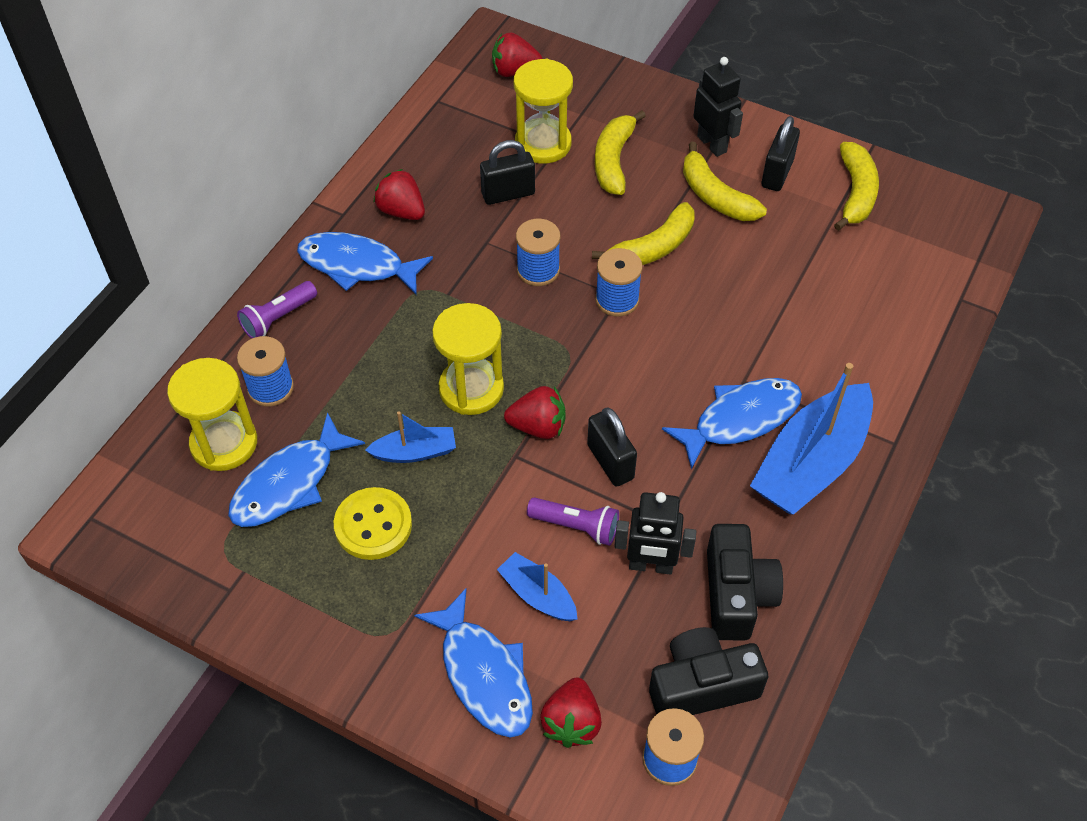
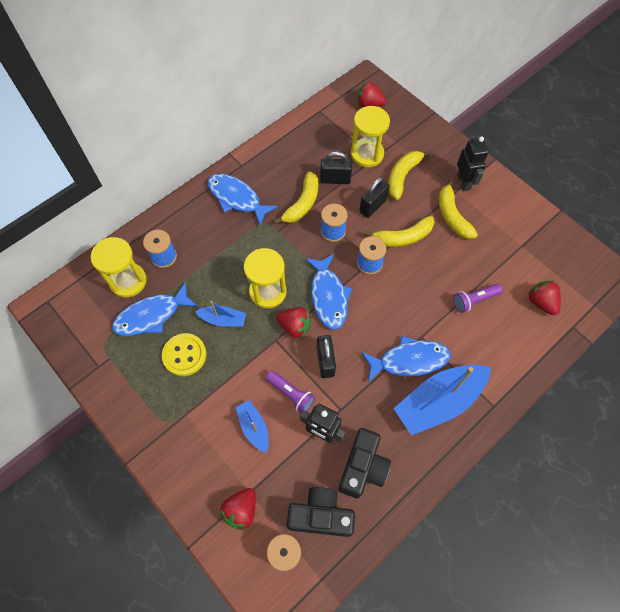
camera: 20 degrees right, 10 degrees up
purple flashlight [237,281,317,339] -> purple flashlight moved to [453,284,503,313]
red strawberry [373,169,425,220] -> red strawberry moved to [527,280,561,315]
blue fish [414,589,533,738] -> blue fish moved to [305,254,352,330]
black padlock [762,116,800,191] -> black padlock moved to [359,177,390,218]
yellow banana [834,142,879,231] -> yellow banana moved to [273,171,318,224]

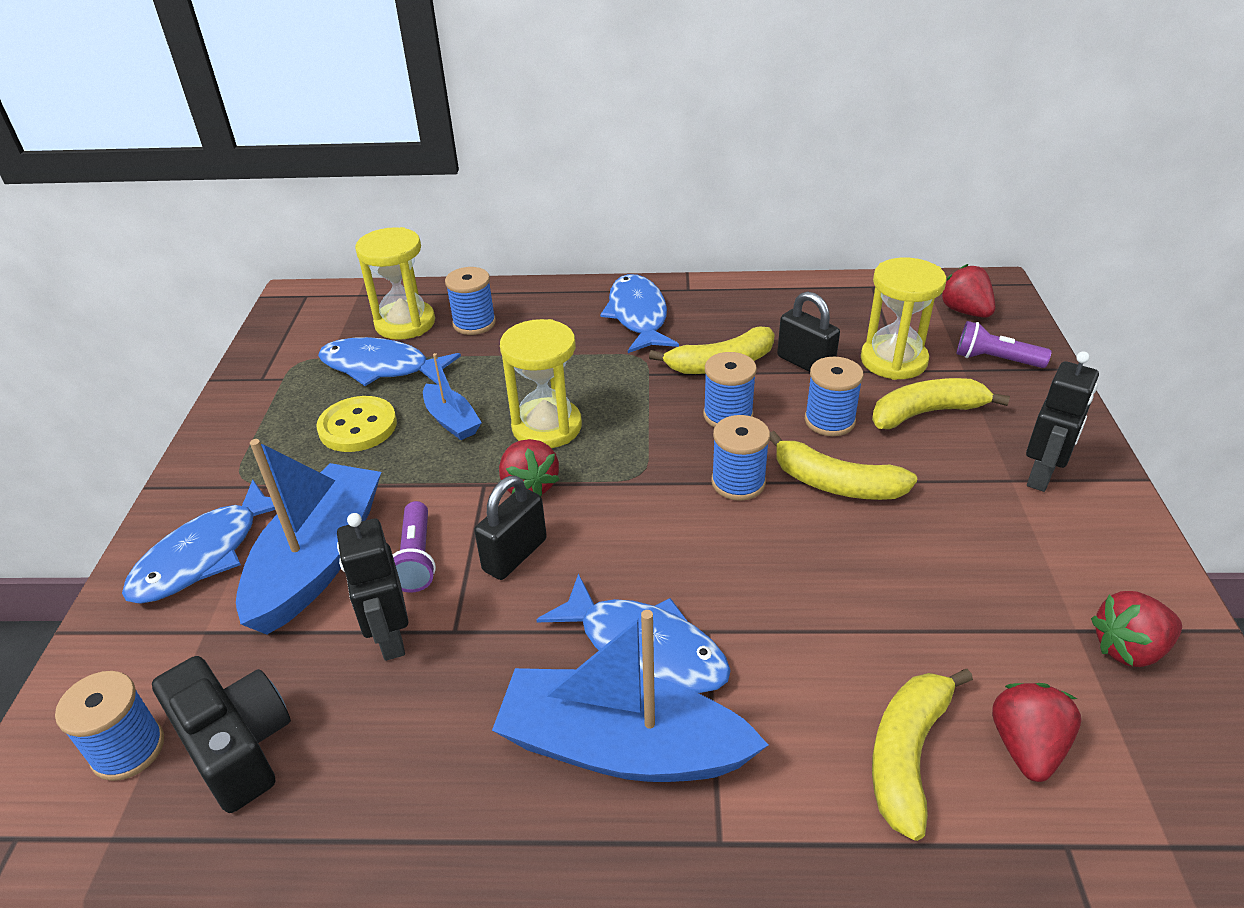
camera: 45 degrees right, 25 degrees down
red strawberry [220,488,256,531] -> red strawberry moved to [1091,591,1182,667]
blue boat [236,400,269,453] -> blue boat [236,439,381,635], size x1.98
blue fish [305,254,352,330] -> blue fish moved to [122,479,275,604]
black camera [339,428,391,498] -> none
black padlock [359,177,390,218] -> blue spool [805,357,864,436]
yellow banana [439,179,478,239] -> yellow banana moved to [872,669,973,841]
purple flashlight [453,284,503,313] -> purple flashlight moved to [957,321,1051,368]

